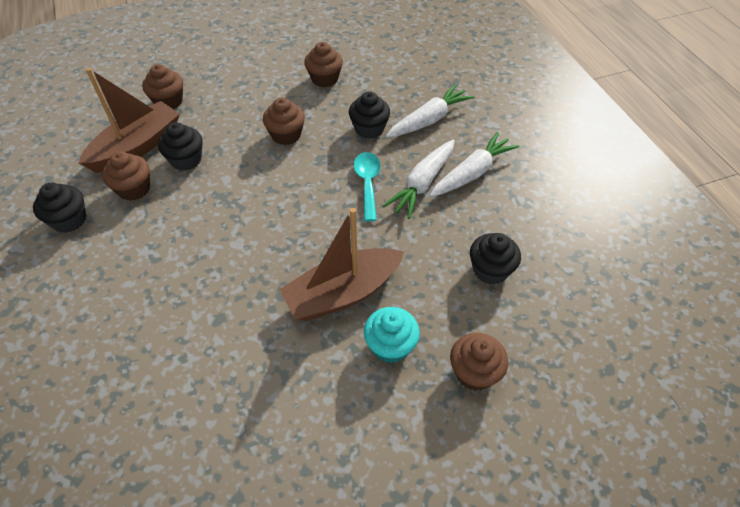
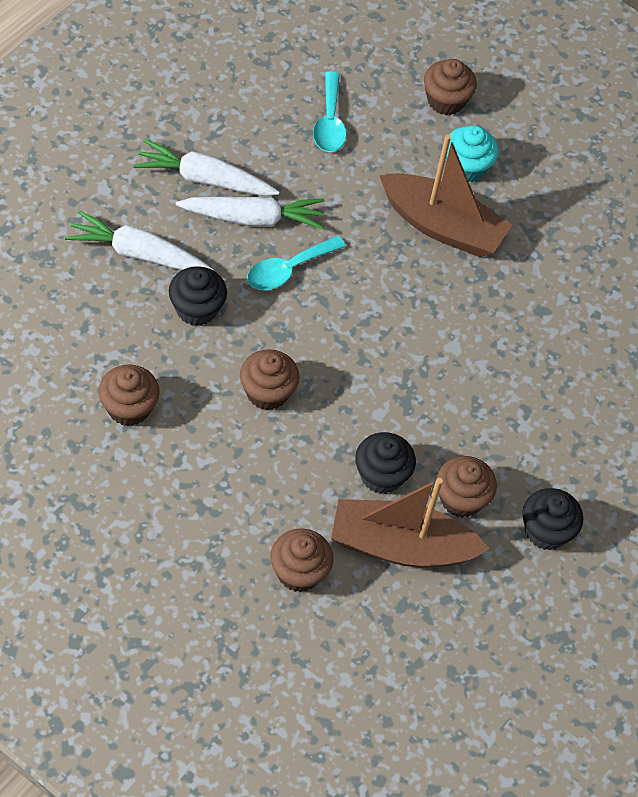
camera: 130 degrees left, 5 degrees up
black cupcake [470,233,521,284] -> turquoise spoon [313,71,346,152]

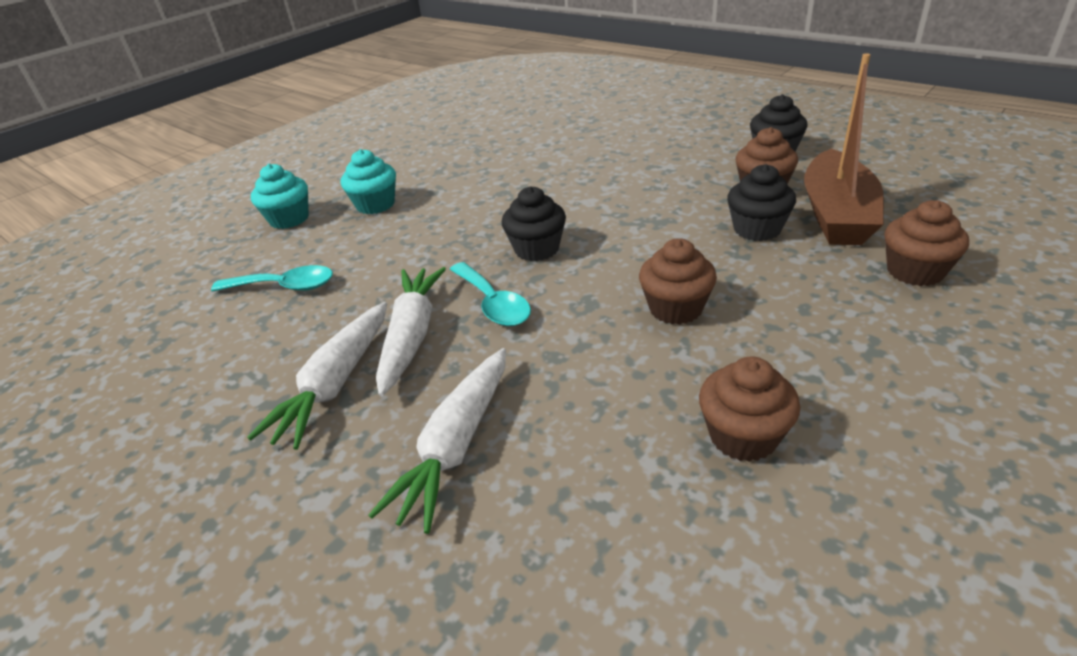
camera: 75 degrees left, 20 degrees down
black cupcake [169,266,227,326] -> black cupcake moved to [502,186,566,261]
brown boat [379,134,512,257] -> none
brown cupcake [424,59,477,115] -> turquoise cupcake [251,164,309,229]

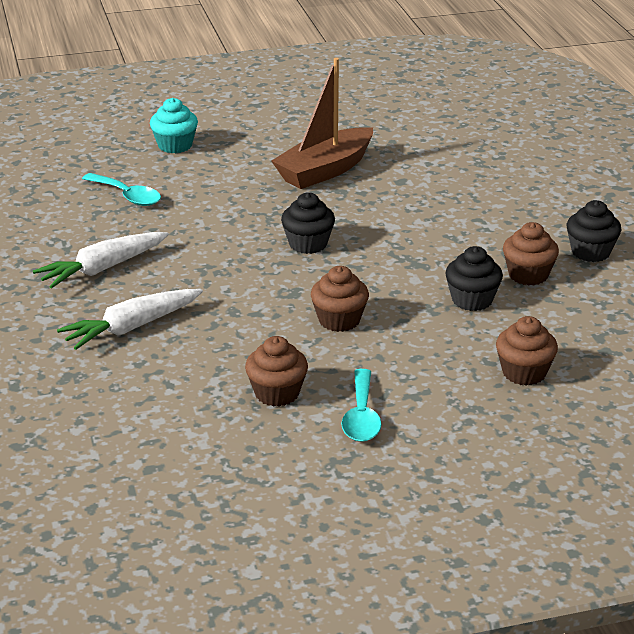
camera: 30 degrees right, 5 degrees down
turquoise cupcake [341,149,396,214] -> none
white carrot [376,267,446,397] -> none
turquoise spoon [450,262,531,326] -> turquoise spoon moved to [341,369,382,442]
brown boat [804,53,884,245] -> brown boat moved to [271,58,373,189]

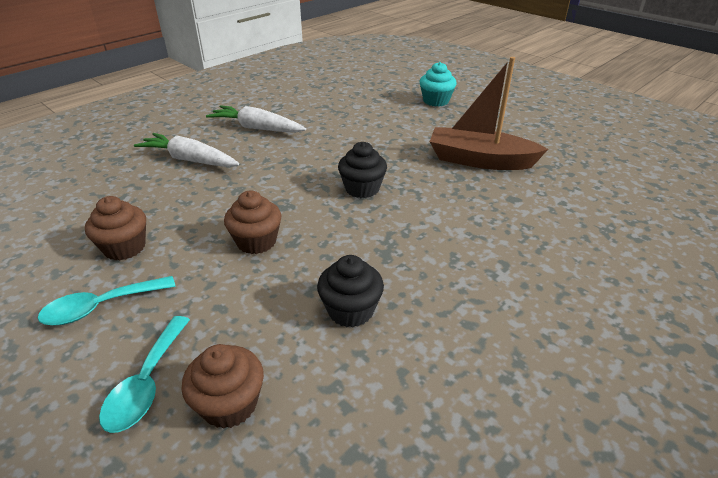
camera: 60 degrees right, 5 degrees up
turquoise spoon [82,173,161,206] -> turquoise spoon moved to [99,316,190,433]
brown cupcake [503,222,559,286] -> none
black cupcake [567,200,622,262] -> none

